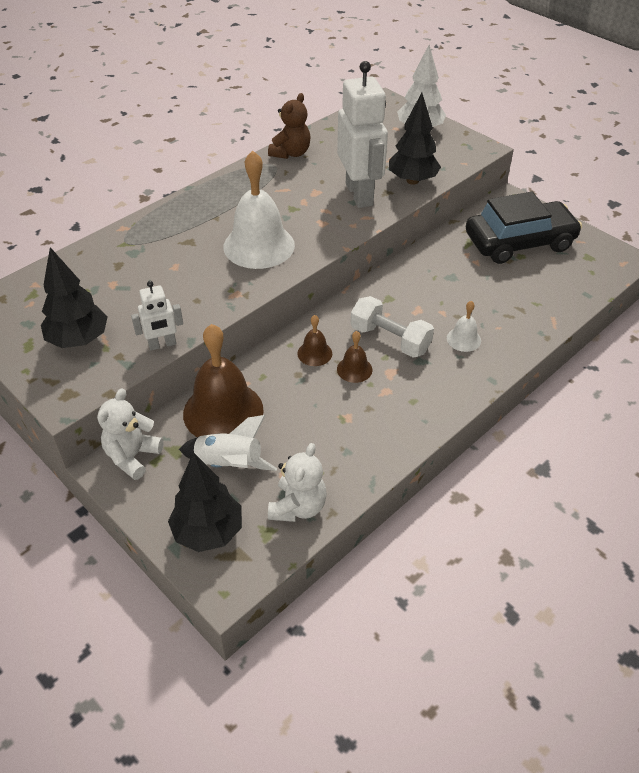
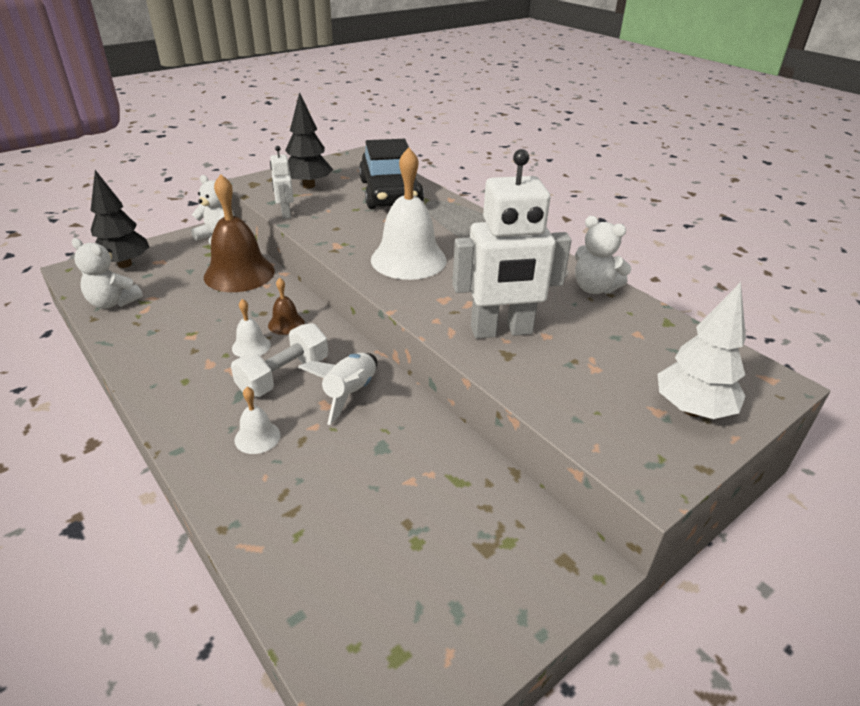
camera: 95 degrees right, 10 degrees down
white rocket [179,415,277,471] -> white rocket moved to [298,353,378,425]
brown teddy bear [268,93,311,159] -> white teddy bear [575,216,631,294]
brown bell [337,331,372,383] -> white bell [232,299,271,357]
black tree [389,93,441,185] -> none
black car [466,192,582,264] -> black car moved to [359,139,424,209]

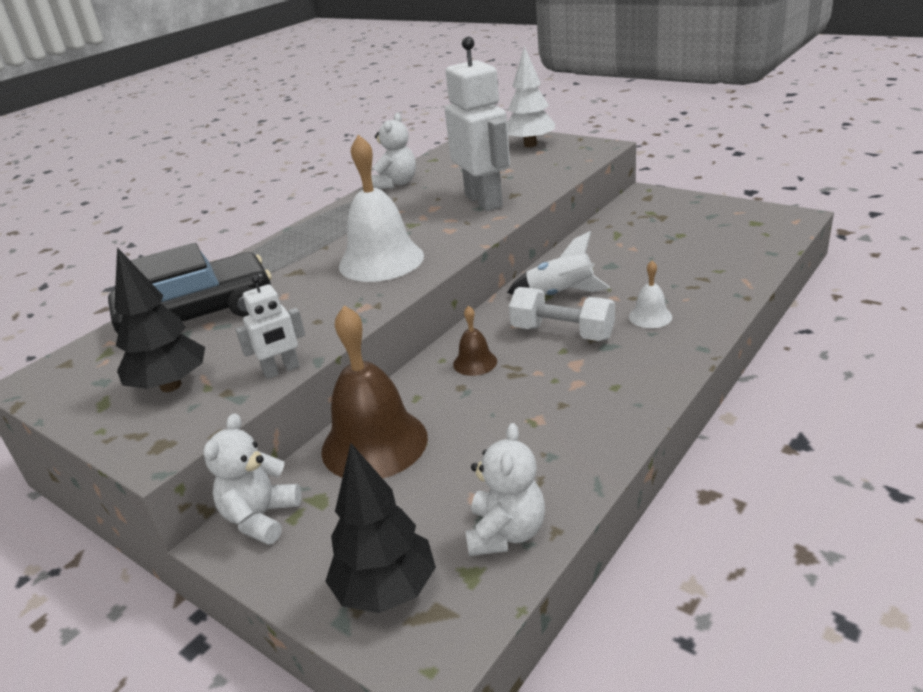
camera: 100 degrees left, 5 degrees down
white bell [232,299,271,357] -> none

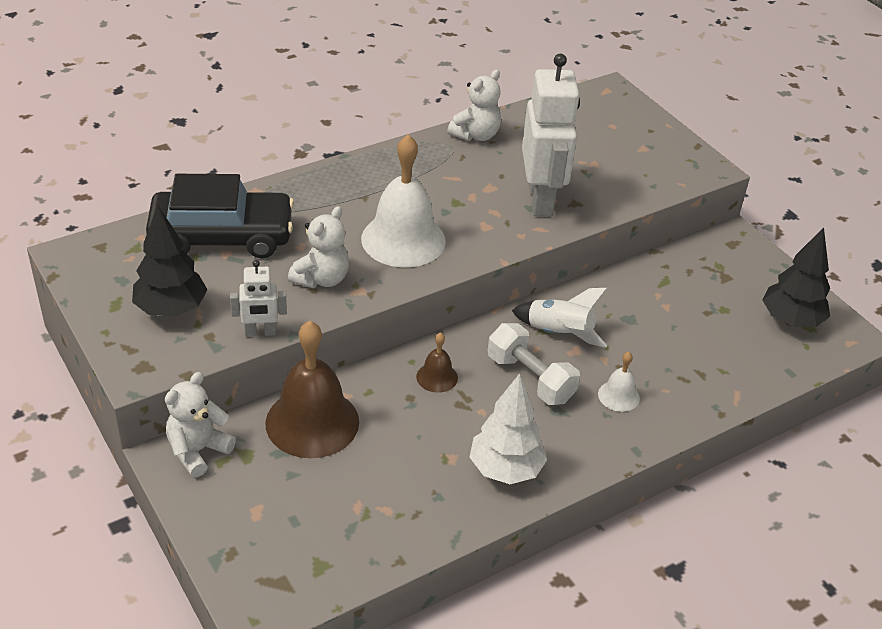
camera: 15 degrees right, 10 degrees up
black tree [325,443,436,613] -> black tree moved to [763,227,830,327]
white teddy bear [465,423,545,556] -> white teddy bear moved to [288,206,349,288]
white tree [507,46,555,147] -> white tree moved to [470,373,547,484]

